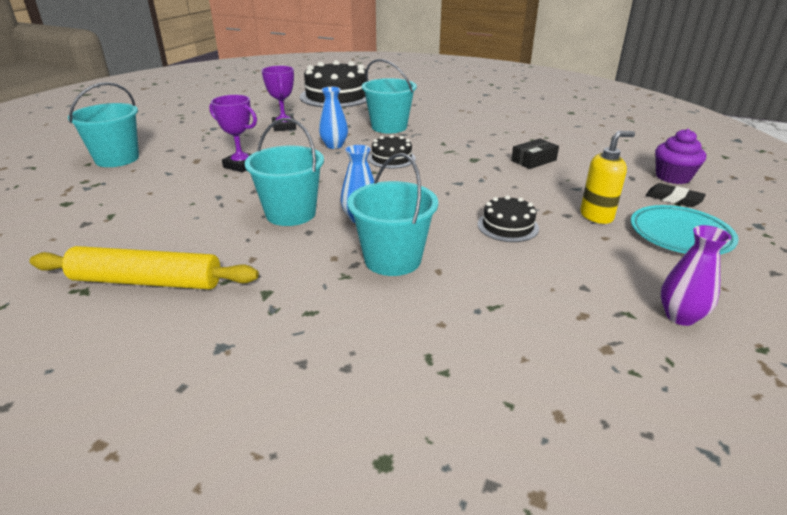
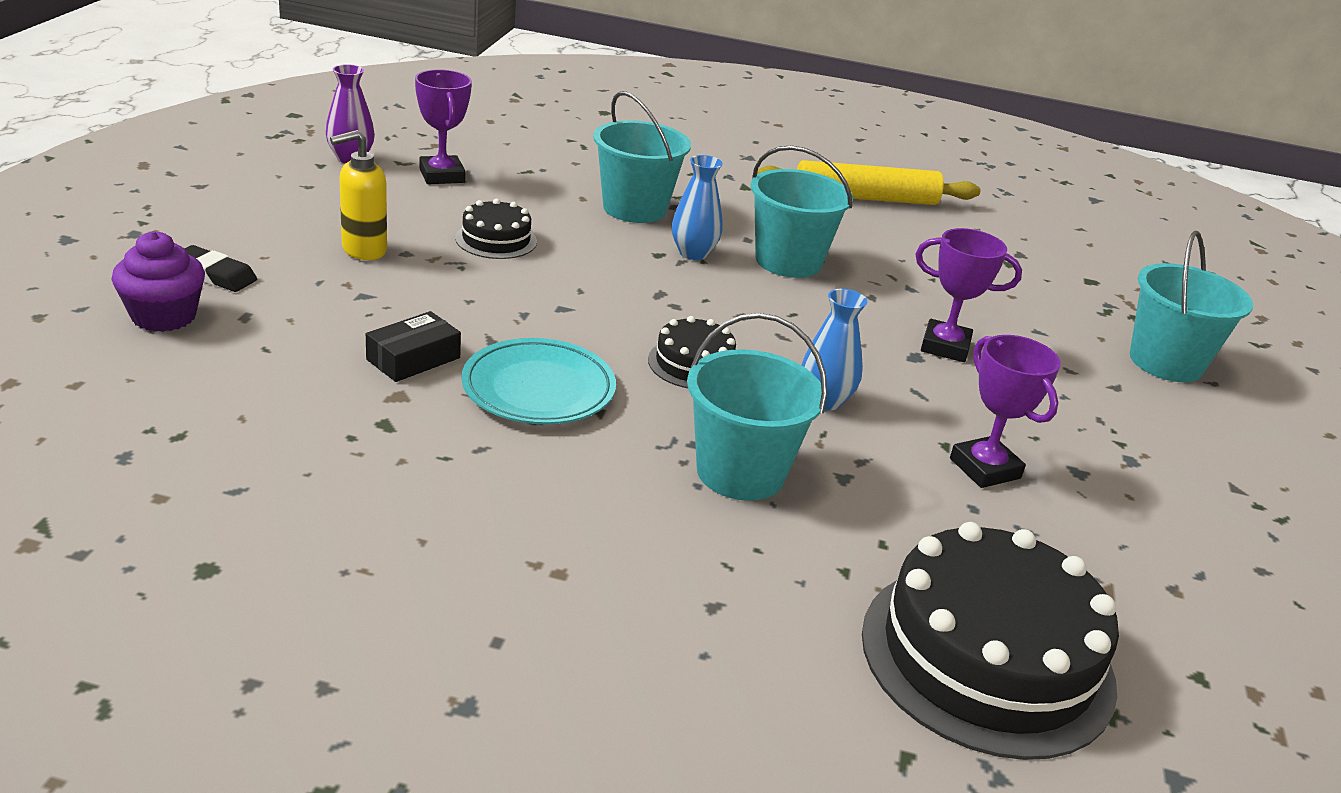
camera: 165 degrees right, 0 degrees up
turquoise plate [631,205,739,254] -> turquoise plate moved to [461,338,616,425]
none -> purple trophy [415,69,472,184]

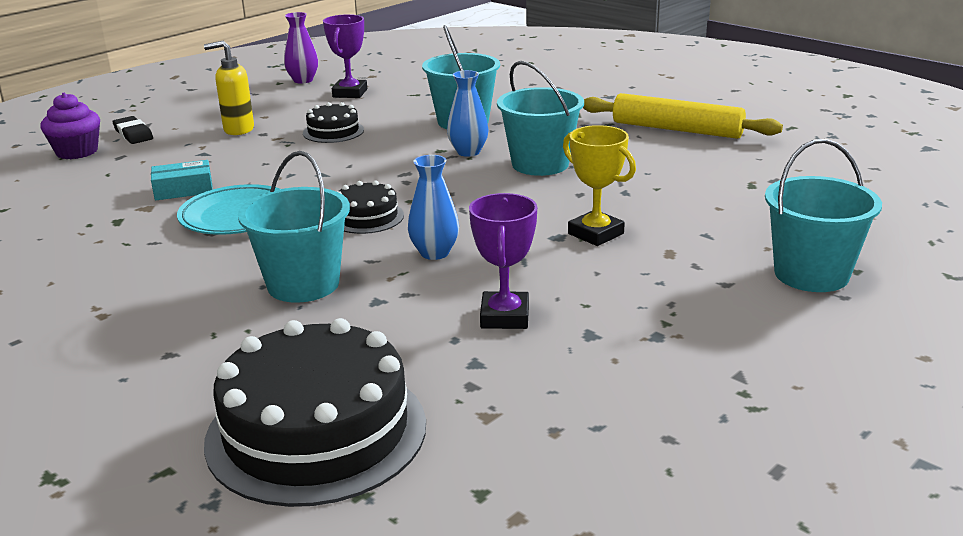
camera: 35 degrees right, 5 degrees down
black box [366,311,461,382] -> turquoise box [151,160,213,200]
purple trophy [916,228,1022,362] -> yellow trophy [563,125,636,246]

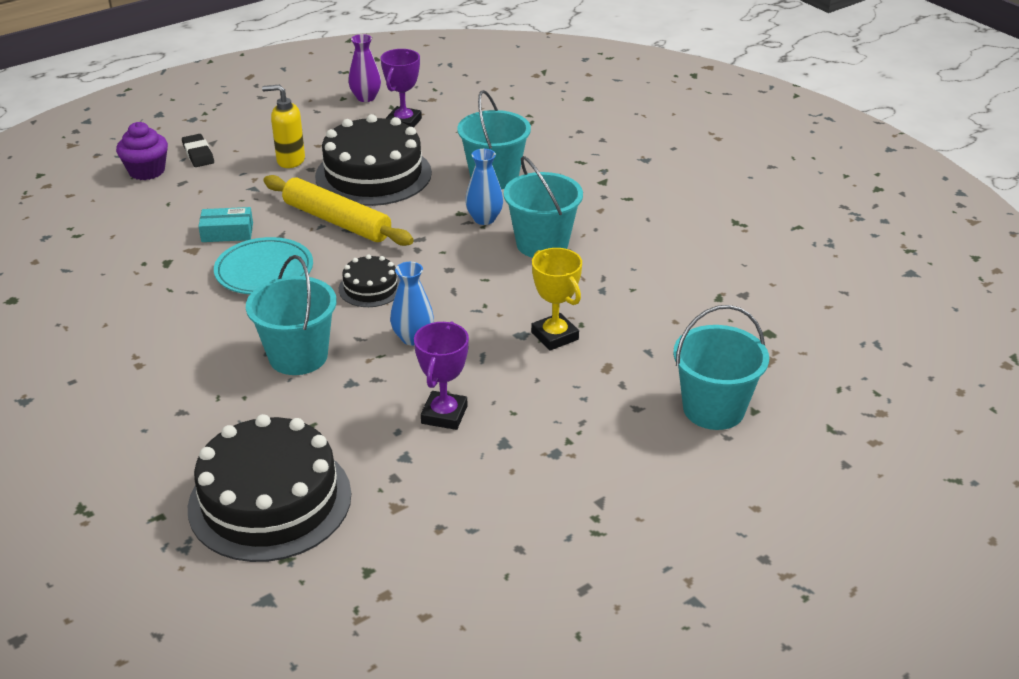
camera: 10 degrees right, 10 degrees up
black cake [303,102,364,143] -> black cake [315,114,432,206], size x2.06
yellow rolling pin [583,93,783,139] -> yellow rolling pin moved to [263,175,414,246]

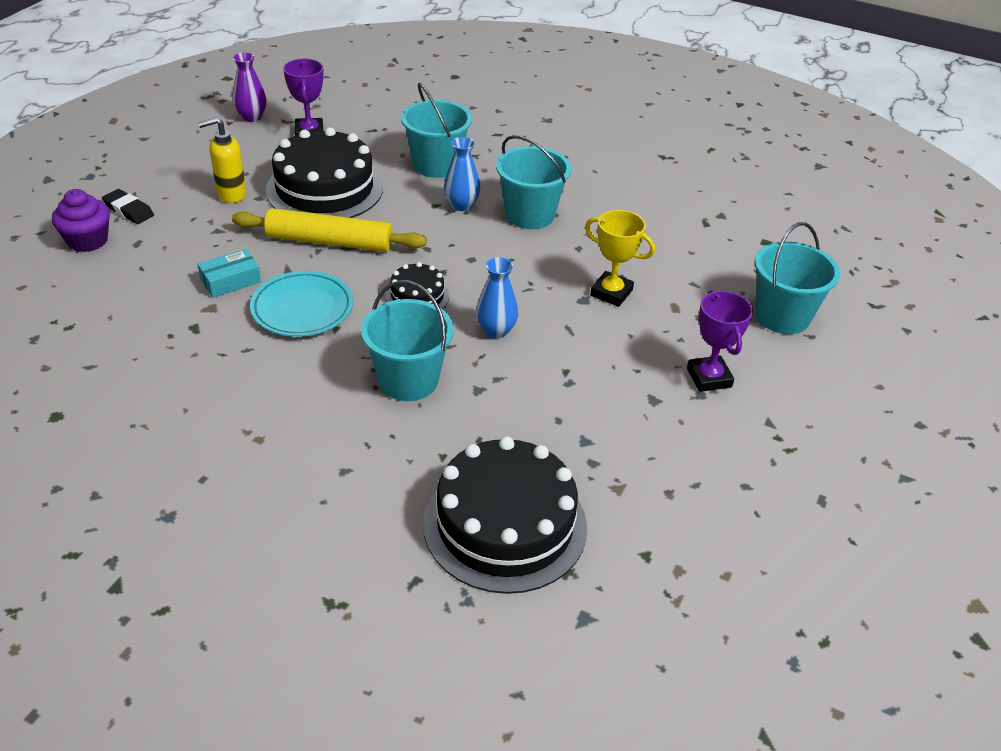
camera: 30 degrees left, 5 degrees up
purple trophy [414,321,469,430] -> purple trophy moved to [687,290,753,392]

